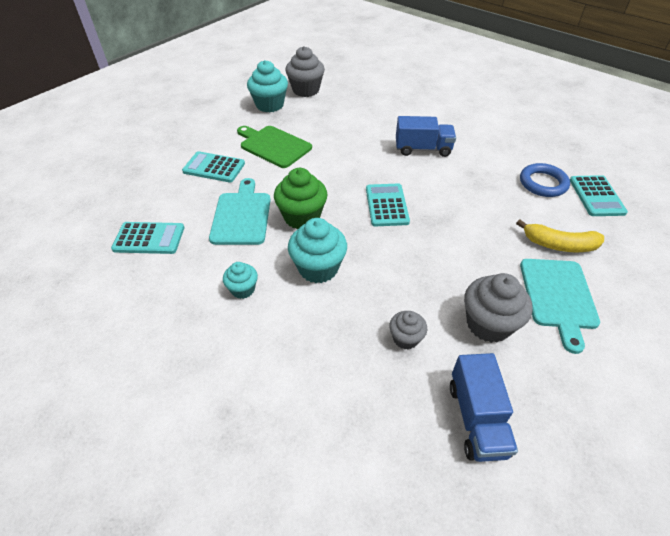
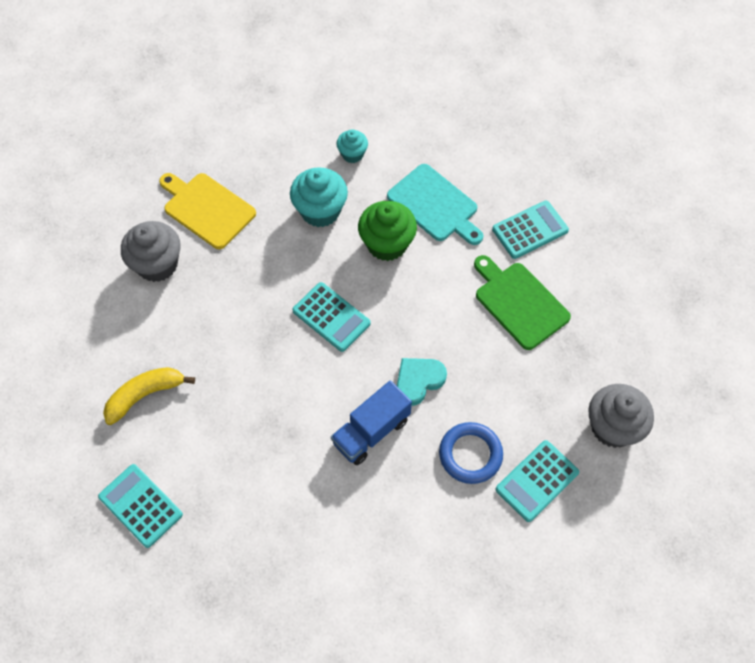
camera: 135 degrees right, 15 degrees up
turquoise calculator [111,222,184,254] -> turquoise calculator moved to [495,440,579,522]
green cutting board [237,126,312,168] -> green cutting board turned 120 degrees counterclockwise [474,255,571,350]
turquoise cupcake [247,60,288,113] -> none
grey cupcake [389,311,427,349] -> yellow cutting board [159,173,256,249]
blue truck [450,353,518,462] -> none
blue ring [520,163,570,197] -> blue ring moved to [439,422,503,484]
turquoise cutting board [520,259,600,354] -> none
none -> turquoise heart [397,358,447,406]

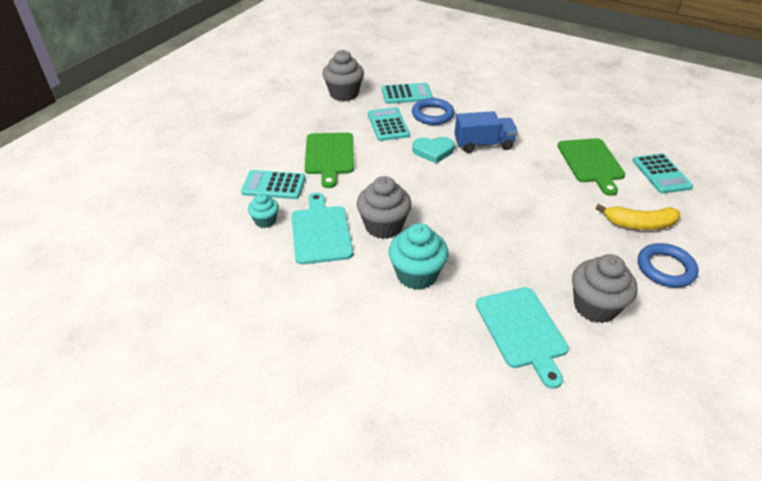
camera: 145 degrees left, 20 degrees down
yellow cutting board [159,173,256,249] -> turquoise cutting board [476,287,569,389]
turquoise calculator [292,282,371,352] -> turquoise calculator moved to [368,107,410,141]
turquoise cupcake [337,129,368,163] -> turquoise cupcake moved to [248,193,279,228]
green cupcake [358,201,417,261] -> grey cupcake [357,176,412,239]
none -> green cutting board [558,138,625,196]
none -> blue ring [638,243,699,288]

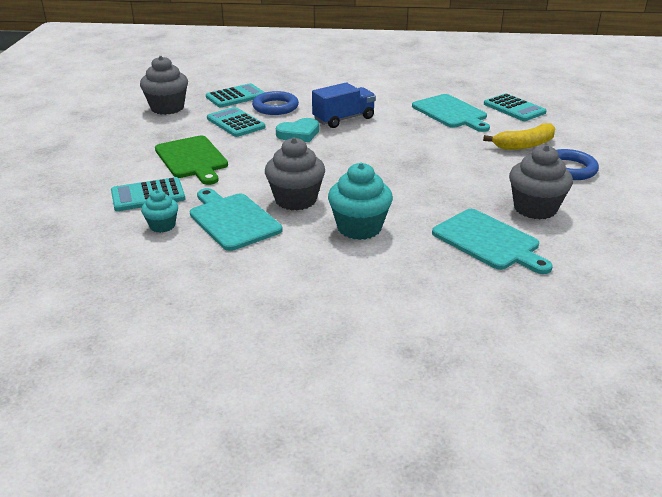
camera: 25 degrees left, 10 degrees down
green cutting board [558,138,625,196] -> turquoise cutting board [412,94,490,132]

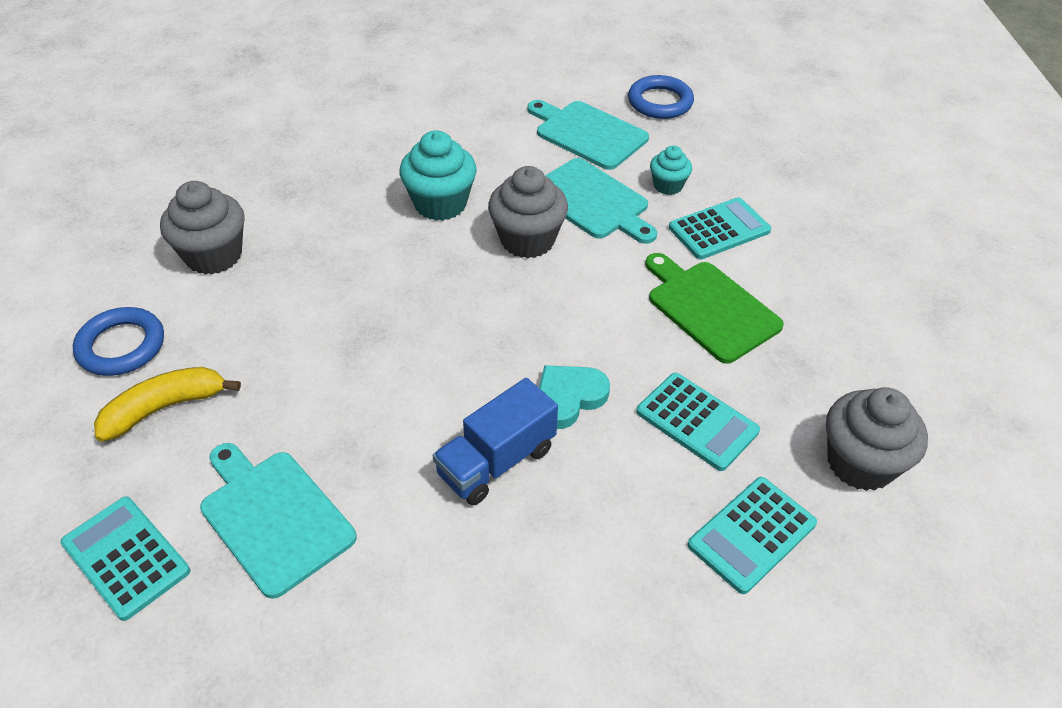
camera: 170 degrees right, 15 degrees up
blue ring [252,91,299,115] -> blue ring moved to [628,75,694,119]
turquoise cutting board [432,209,553,274] -> turquoise cutting board moved to [527,100,649,170]

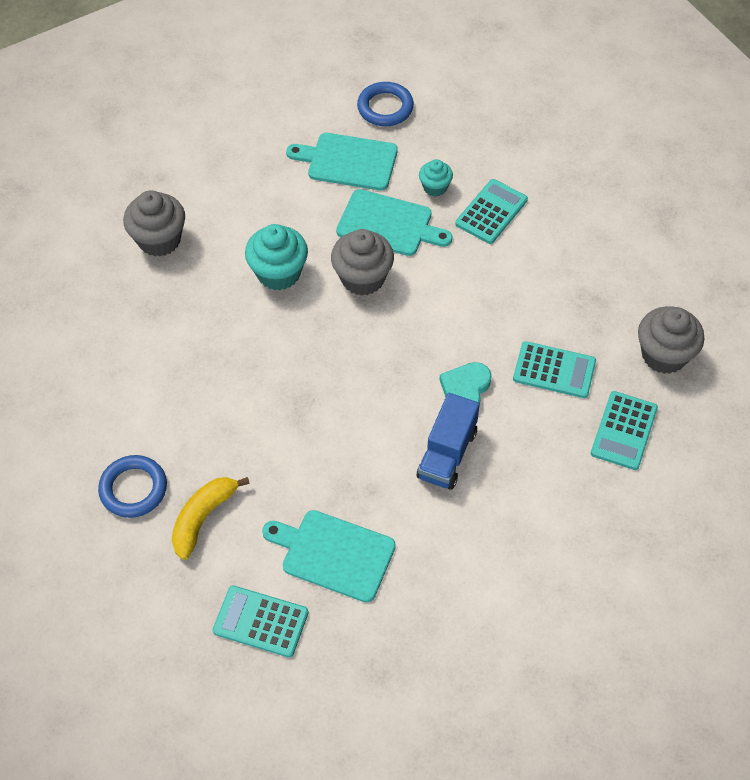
camera: 25 degrees left, 10 degrees up
grey cupcake [160,181,245,275] -> grey cupcake moved to [123,190,185,257]
green cutting board [645,253,784,364] -> none

